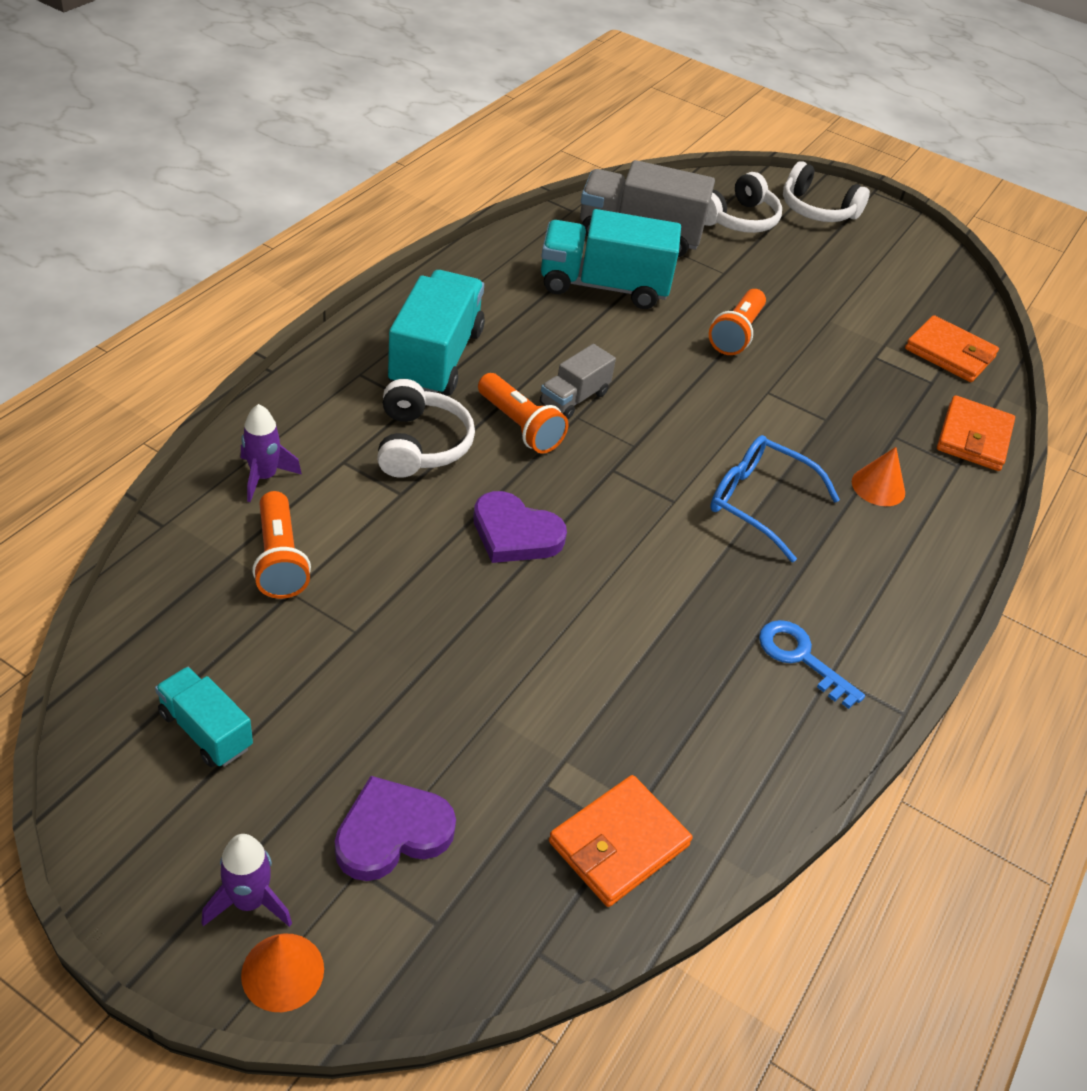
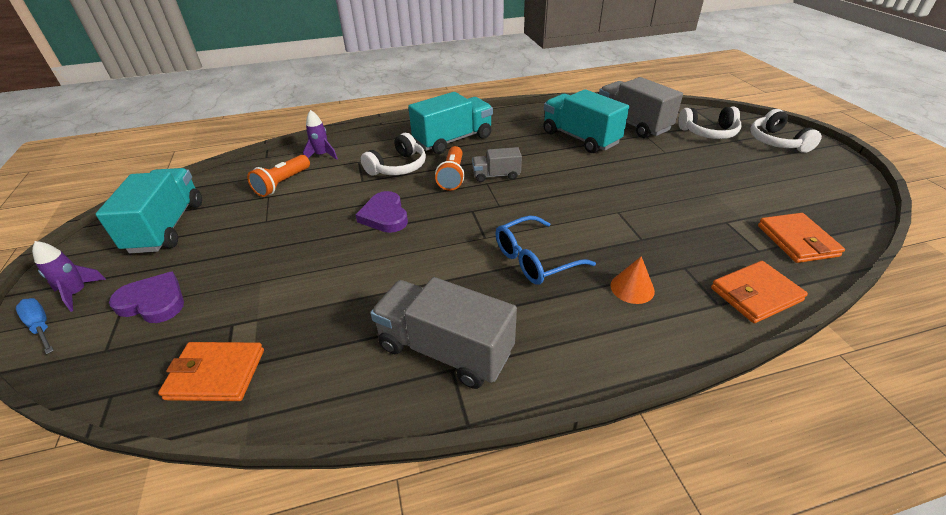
camera: 50 degrees right, 5 degrees down
turquoise truck [155,667,253,767] -> turquoise truck [96,168,202,253], size x1.86
orange cone [241,934,324,1012] -> blue screwdriver [16,298,54,354]
orange flashlight [709,289,766,355] -> none
blue glasses [710,435,840,562] -> blue glasses turned 105 degrees counterclockwise [495,216,596,285]
blue key [759,620,865,709] -> grey truck [370,277,517,389]

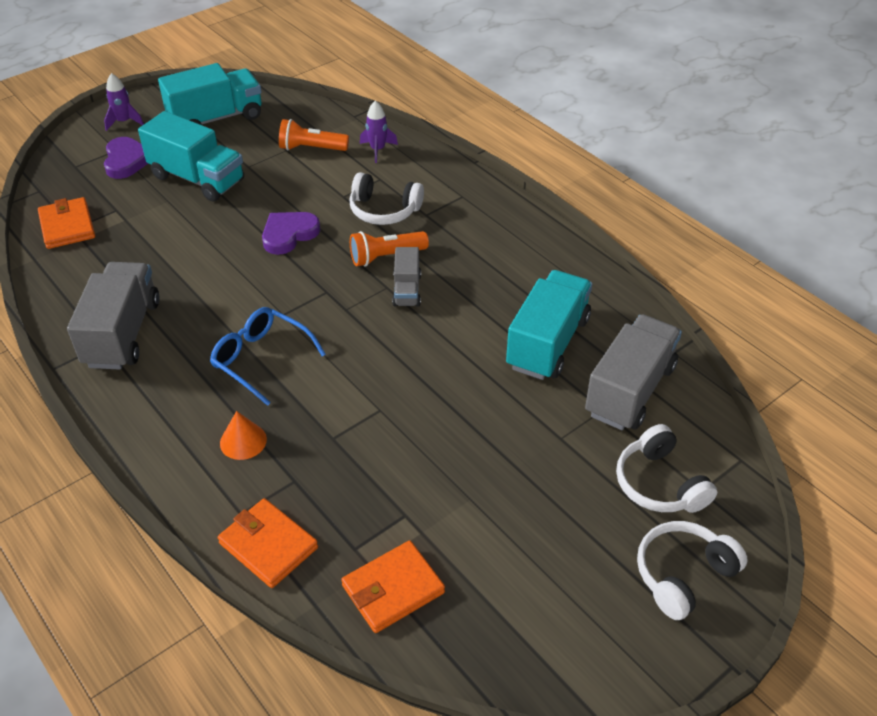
camera: 65 degrees right, 5 degrees up
blue screwdriver [16,298,54,354] -> none
turquoise truck [408,92,493,154] -> turquoise truck moved to [138,111,244,202]
grey truck [472,147,522,182] -> grey truck turned 150 degrees counterclockwise [392,247,421,307]

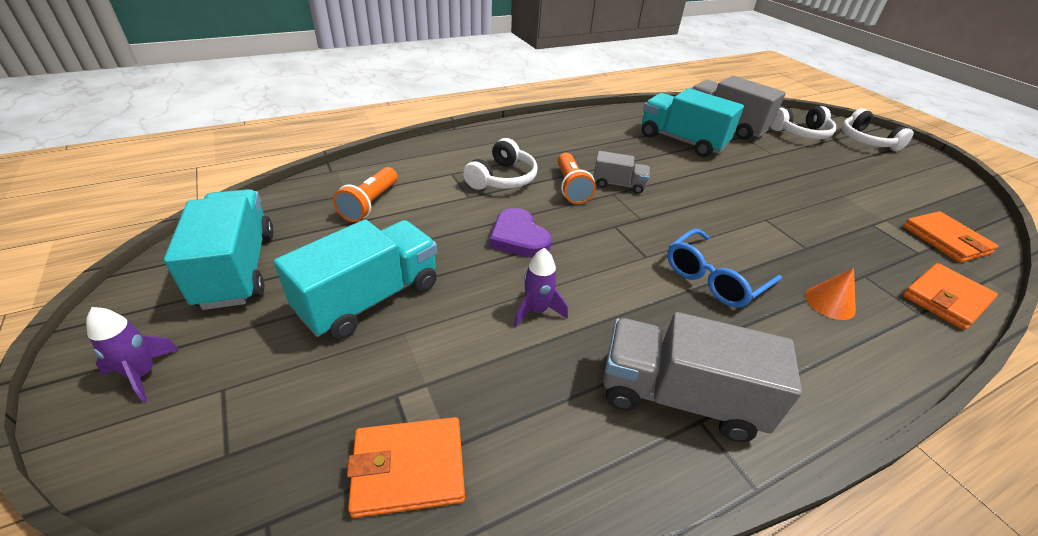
camera: 80 degrees left, 5 degrees down
purple heart [104,137,148,179] -> none
purple rocket [360,101,398,163] -> purple rocket moved to [514,248,568,327]

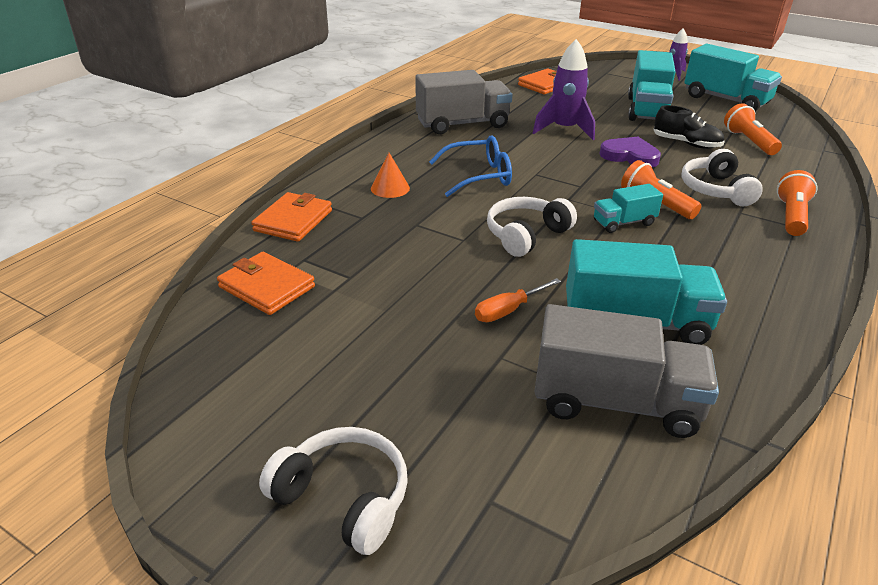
camera: 150 degrees right, 5 degrees down
purple rocket [514,248,568,327] -> purple rocket [533,39,595,140], size x1.64
grey truck [593,151,650,194] -> turquoise truck [594,184,663,233]
blue glasses [667,229,782,307] -> blue glasses turned 60 degrees clockwise [429,136,512,197]
white headphones [770,106,836,139] -> white headphones moved to [487,197,577,257]
none -> orange screwdriver [475,278,561,322]
none -> black shoe [653,105,725,149]
none -> orange flashlight [777,170,817,236]

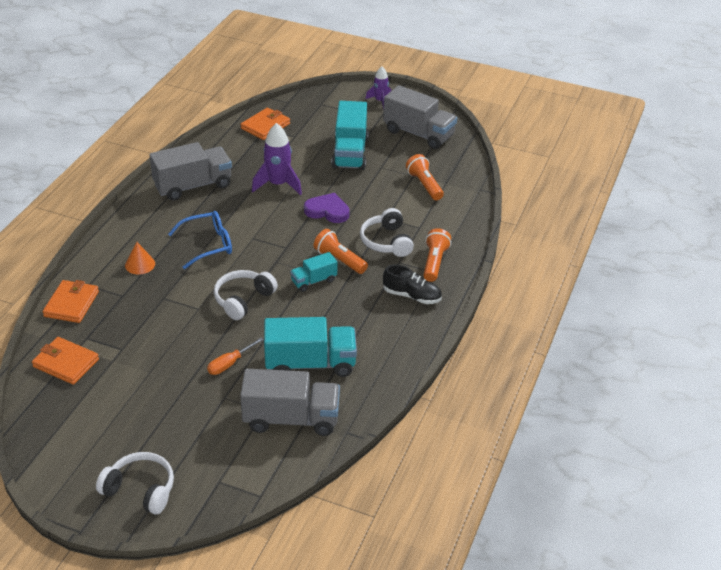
camera: 10 degrees left, 5 degrees up
black shoe [653,105,725,149] -> black shoe moved to [383,264,442,304]
turquoise truck [684,44,782,111] -> grey truck [383,85,457,149]

